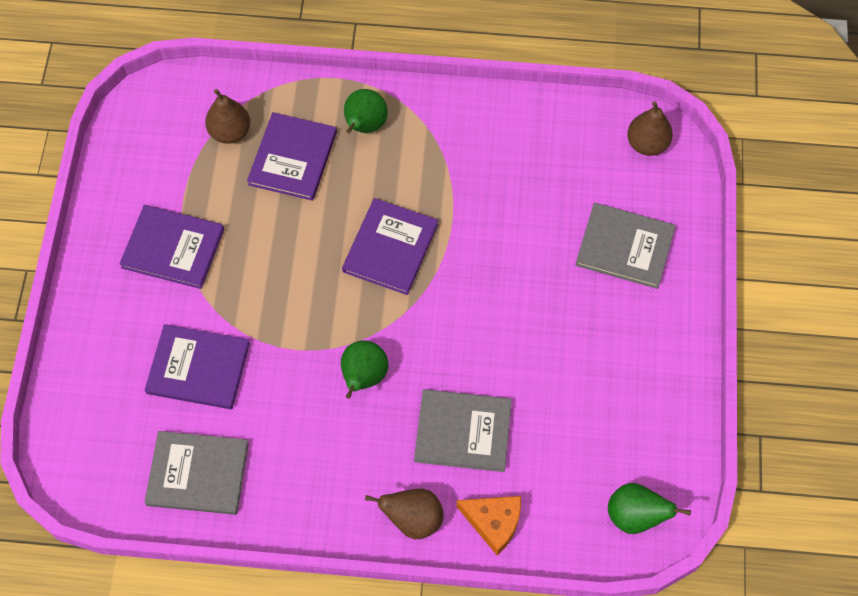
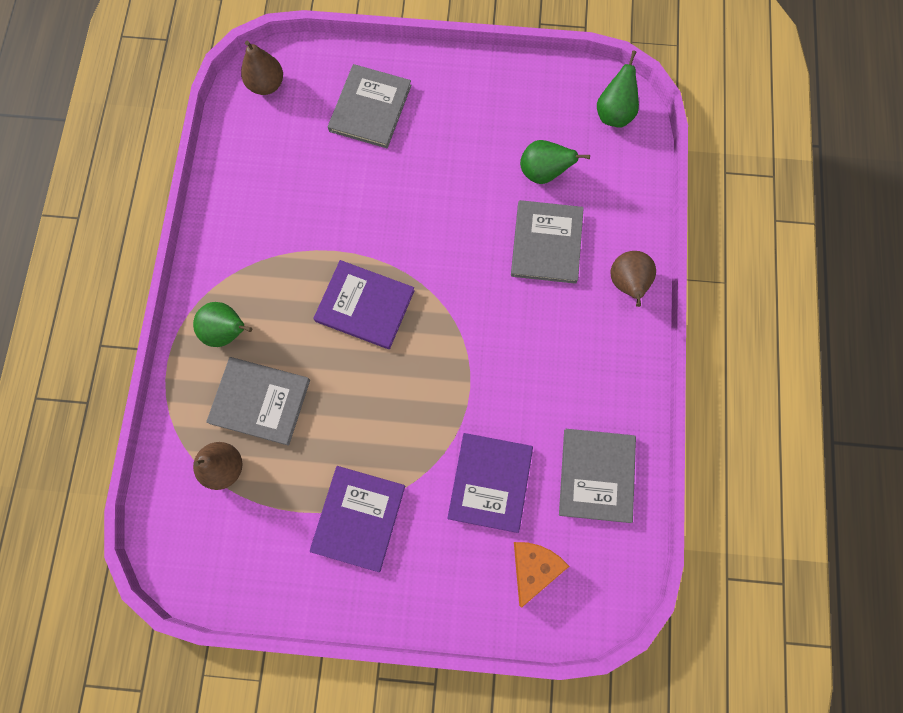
camera: 90 degrees left, 10 degrees up
purple book [247,112,337,201] -> grey book [206,357,310,446]
green pear [341,341,389,399] -> green pear moved to [520,140,590,184]
orange cheese [456,496,521,556] -> orange cheese moved to [514,542,569,608]

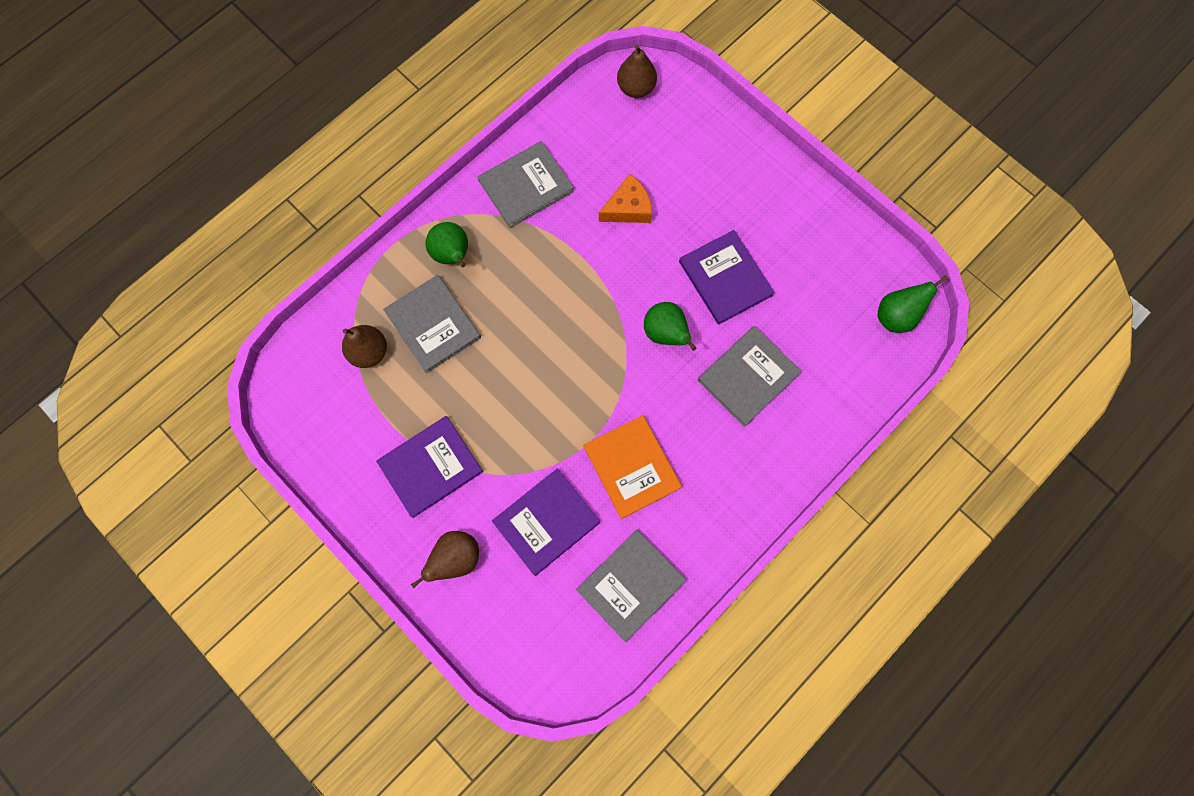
camera: 40 degrees right, 0 degrees up
purple book [313,260,415,349] -> purple book moved to [679,230,775,325]
grey book [328,64,412,148] -> grey book moved to [478,141,574,228]
orange cheese [514,542,569,608] -> orange cheese moved to [599,174,652,223]
green pear [520,140,590,184] -> green pear moved to [644,302,696,351]
brown pear [610,251,656,307] -> brown pear moved to [411,531,479,588]
none -> orange book [583,415,682,519]

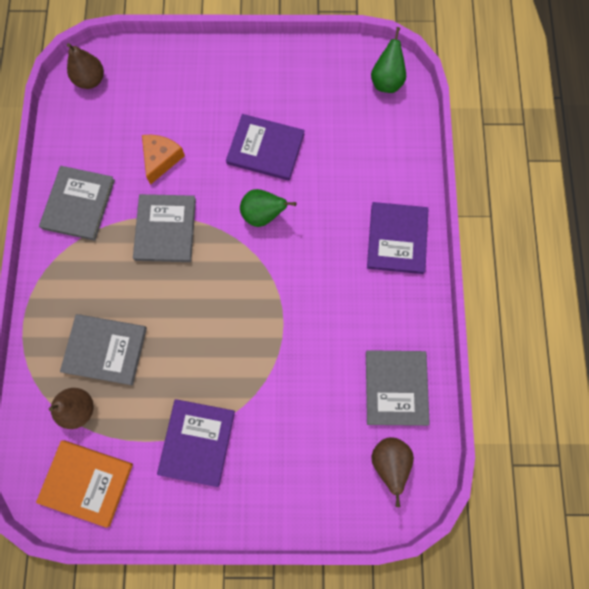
camera: 45 degrees left, 0 degrees up
brown pear [411,531,479,588] -> brown pear moved to [371,437,414,507]
green pear [426,222,468,267] -> none
purple book [492,468,600,576] -> purple book moved to [367,202,428,274]
orange book [583,415,682,519] -> orange book moved to [36,441,133,528]
grey book [698,326,802,427] -> grey book moved to [133,194,196,262]

